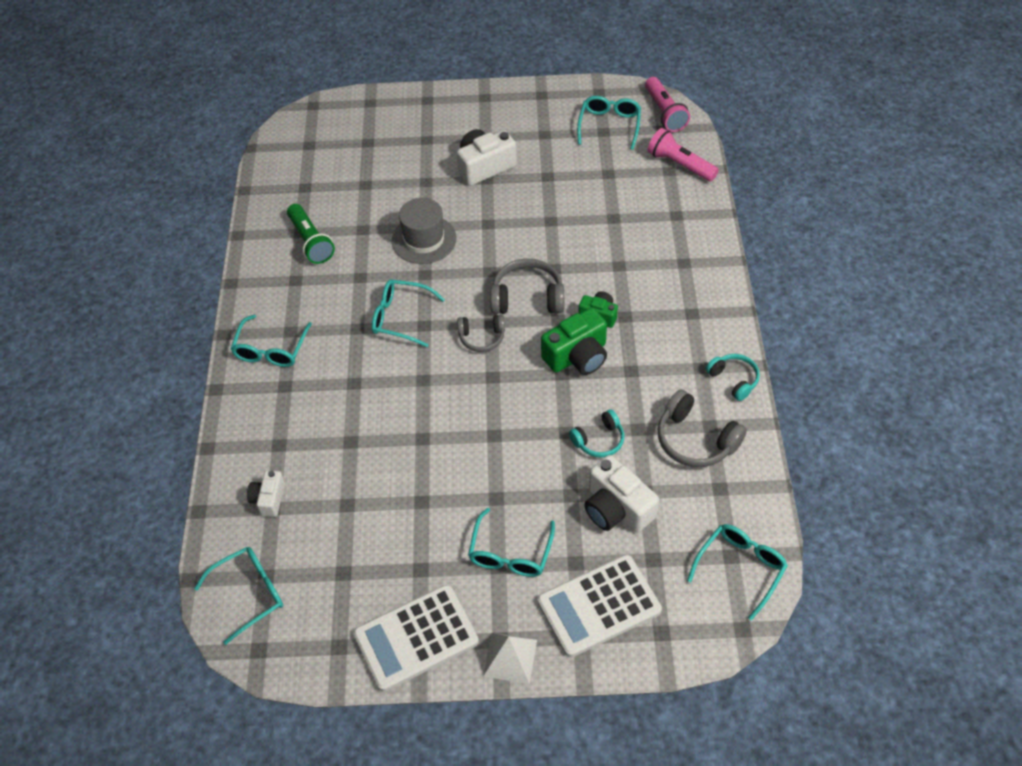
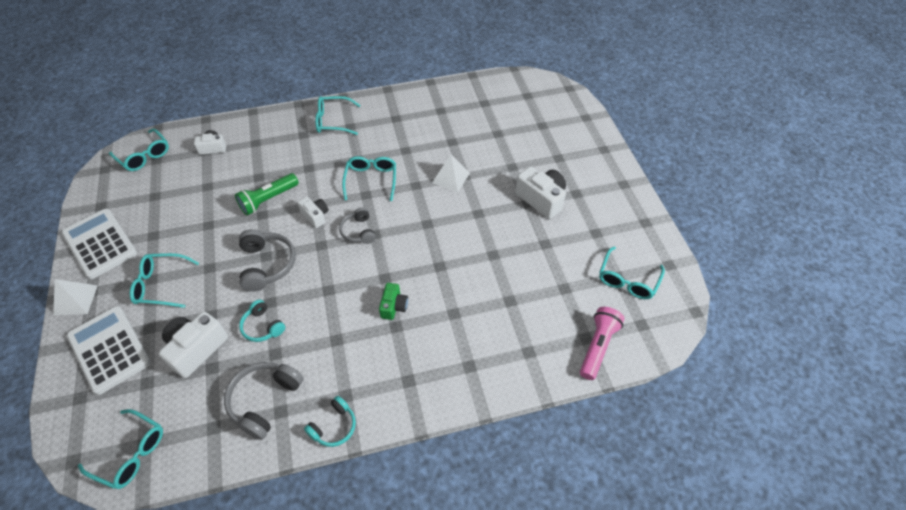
camera: 75 degrees right, 0 degrees up
green flashlight [287,204,335,264] -> green flashlight moved to [235,173,299,215]
grey hat [392,198,457,264] -> white pyramid [432,154,470,192]
grey headphones [490,258,564,314] -> grey headphones moved to [239,229,296,292]
green camera [541,308,607,375] -> none
turquoise glasses [577,96,641,150] -> turquoise glasses turned 120 degrees clockwise [599,246,665,299]
pink flashlight [645,77,690,132] -> none
none -> white camera [298,197,329,228]

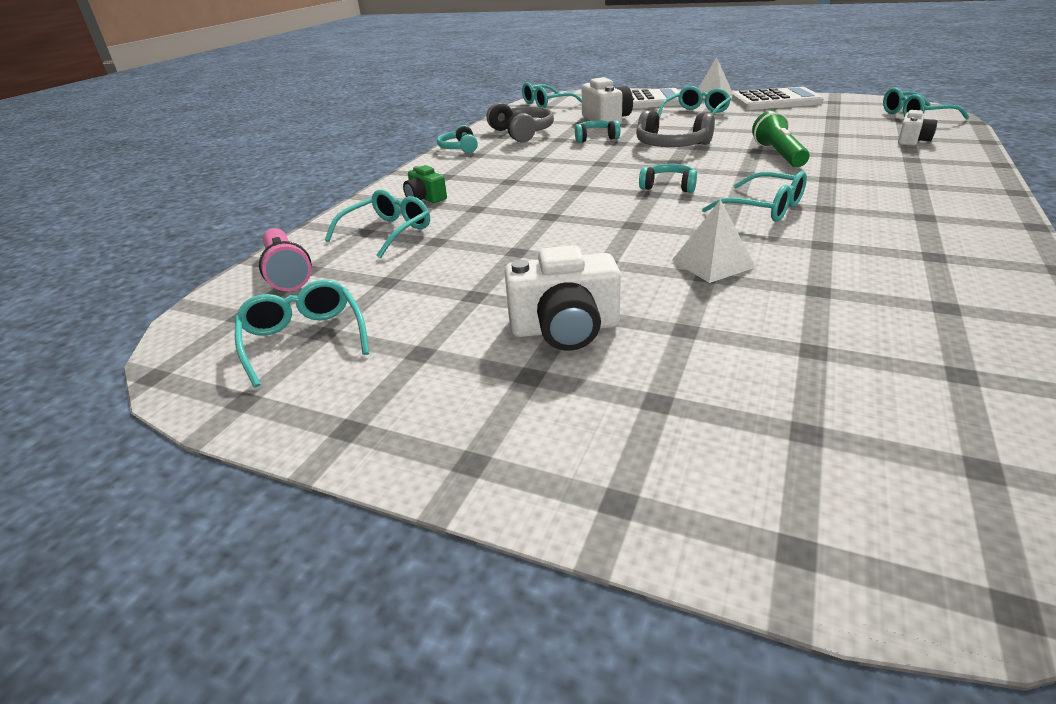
camera: 130 degrees right, 20 degrees down
white camera [298,197,329,228] -> none
turquoise glasses [315,96,360,135] -> turquoise glasses moved to [325,190,430,258]
grey headphones [339,207,376,244] -> turquoise headphones [639,164,697,193]
green camera [379,283,408,320] -> green camera moved to [403,165,447,203]

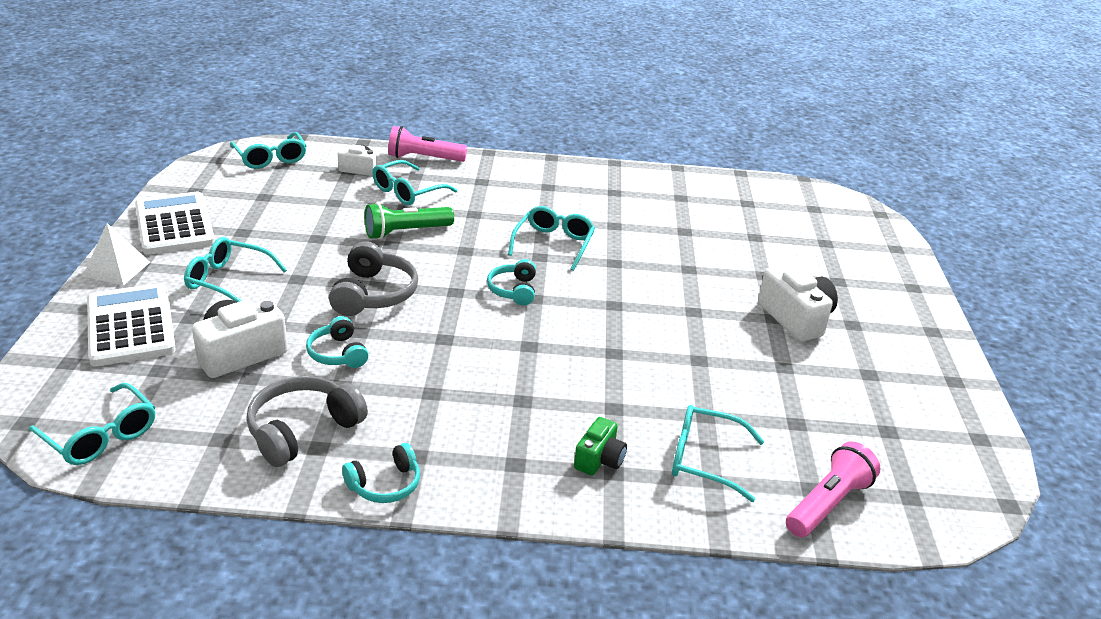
camera: 115 degrees left, 0 degrees up
turquoise glasses [235,280,369,387] -> turquoise glasses moved to [372,160,457,205]
white pyramid [672,199,756,283] -> none
none -> pink flashlight [388,126,467,162]

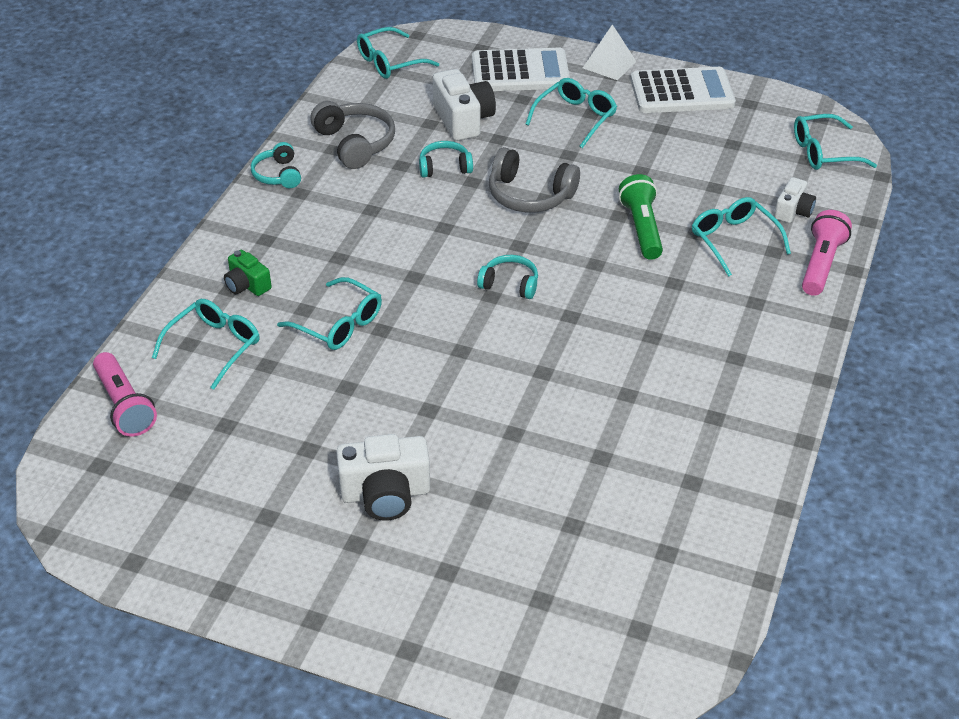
camera: 110 degrees right, 10 degrees up
turquoise glasses [508,206,595,271] -> turquoise glasses moved to [277,277,382,350]

